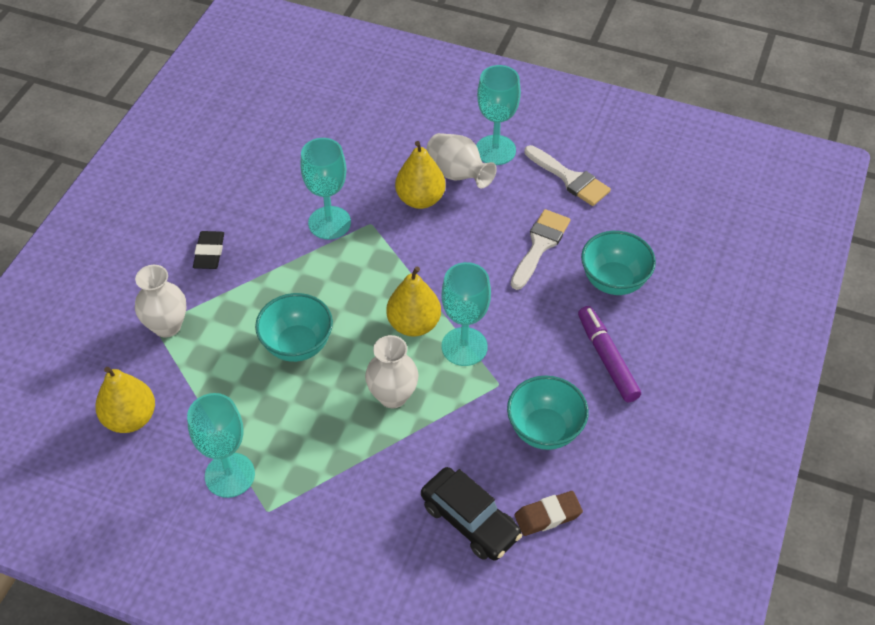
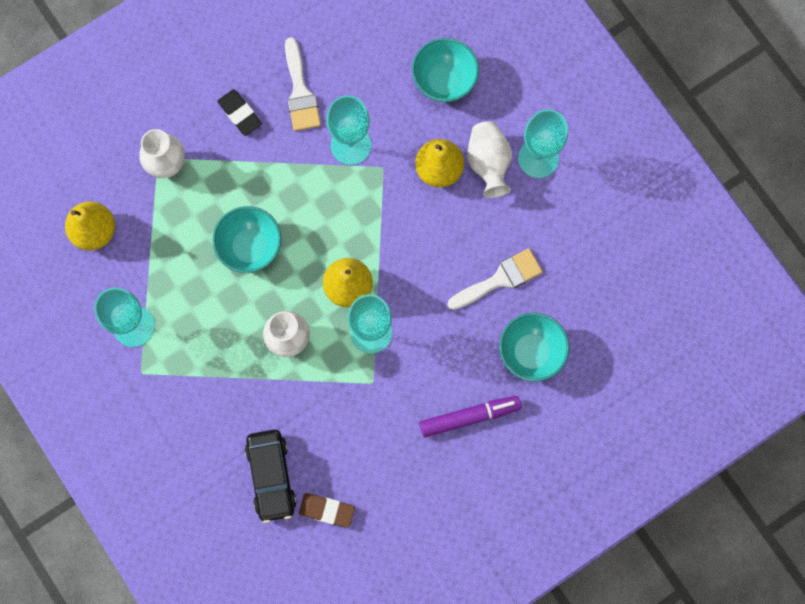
camera: 35 degrees right, 25 degrees up
black eraser [193,231,224,269] -> black eraser turned 75 degrees counterclockwise [217,89,262,136]
turquoise bowl [507,375,589,450] -> turquoise bowl moved to [412,38,479,102]
white brush [524,145,611,206] -> white brush moved to [285,37,321,131]
purple marker [578,306,641,402] -> purple marker turned 60 degrees clockwise [419,396,522,437]

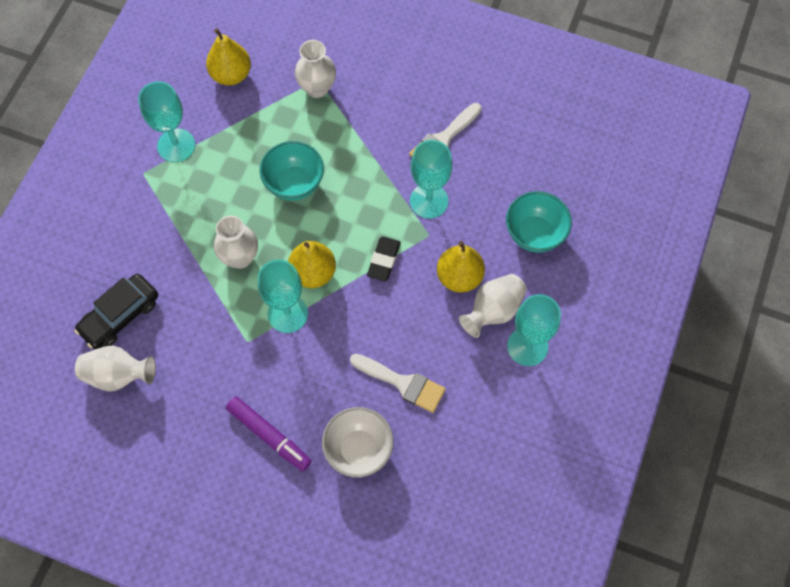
camera: 55 degrees right, 10 degrees down
black eraser [217,89,262,136] -> black eraser moved to [367,236,401,281]
brown eraser [299,493,355,528] -> white vase [75,346,156,392]
turquoise bowl [499,313,569,382] -> white bowl [322,407,393,477]

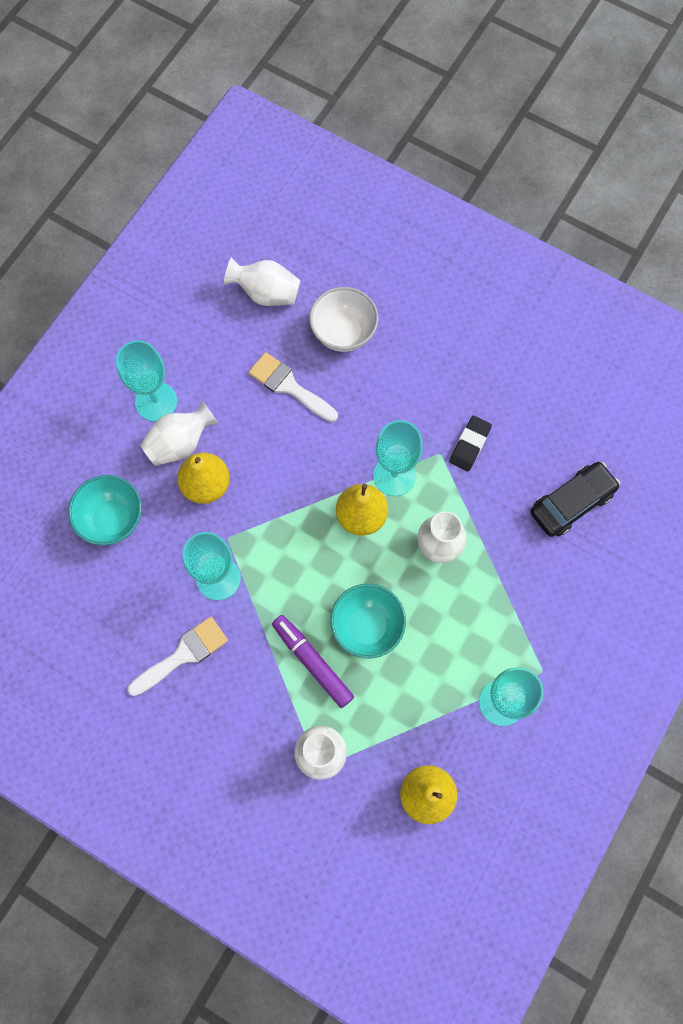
camera: 170 degrees left, 5 degrees up
white vase [75,346,156,392] -> white vase moved to [224,257,301,306]
purple marker [226,396,311,471] -> purple marker moved to [272,615,354,708]
black eraser [367,236,401,281] -> black eraser moved to [450,416,492,471]

